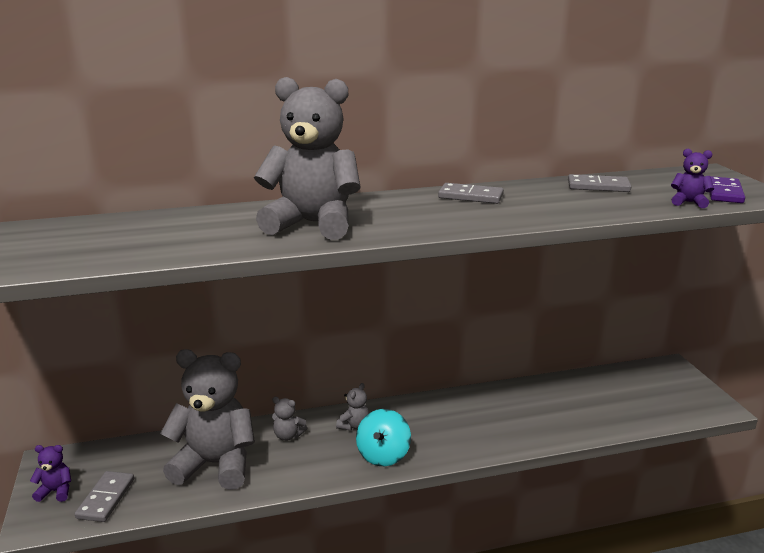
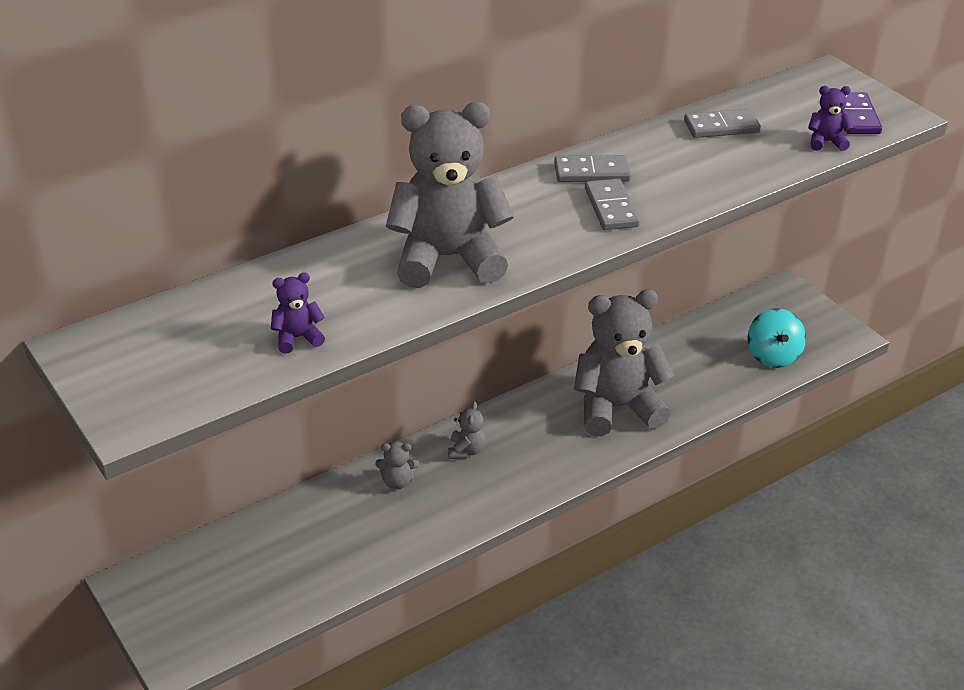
camera: 20 degrees left, 15 degrees up
purple teddy bear [30,445,71,502] -> purple teddy bear moved to [271,273,325,353]
grey domino [75,471,134,522] -> grey domino moved to [585,178,640,230]
grey teddy bear [160,349,255,490] -> grey teddy bear moved to [574,290,675,437]
turquoise spinning top [356,409,411,466] -> turquoise spinning top moved to [747,308,806,368]

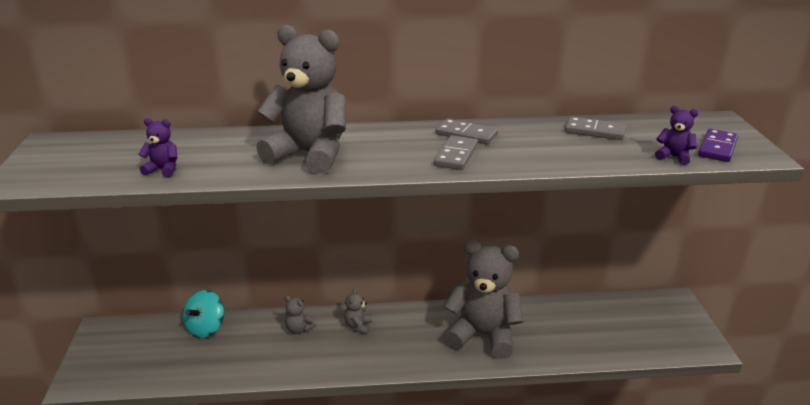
camera: 30 degrees right, 10 degrees down
grey teddy bear [448,401,486,459] -> grey teddy bear turned 150 degrees clockwise [344,288,372,335]
turquoise spinning top [747,308,806,368] -> turquoise spinning top moved to [183,290,224,338]

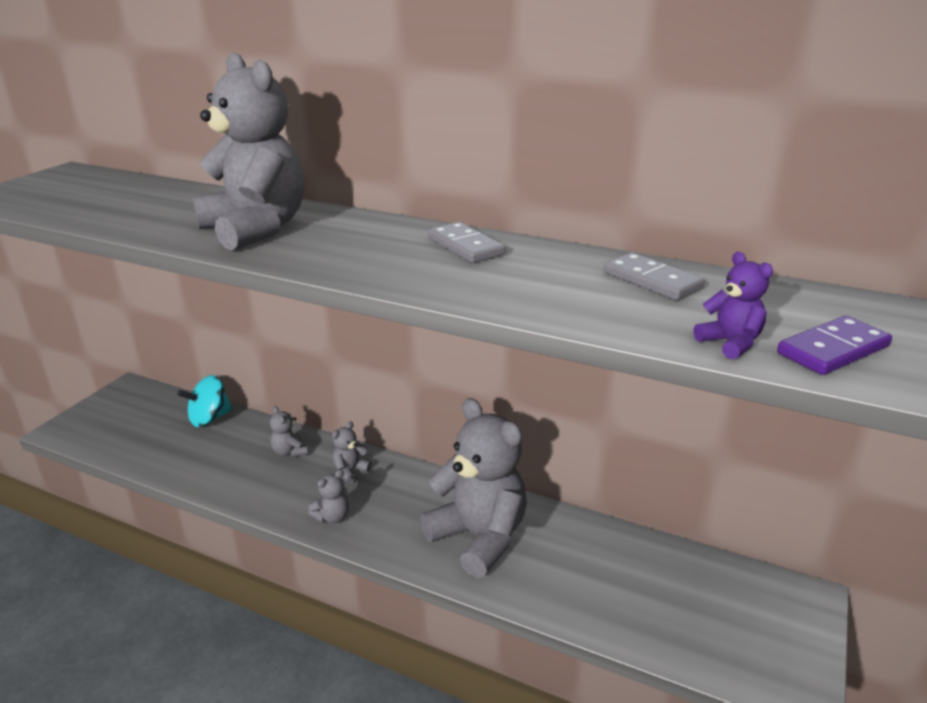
camera: 30 degrees right, 0 degrees up
purple teddy bear [139,118,177,177] -> none
grey domino [434,135,478,170] -> none
none -> grey teddy bear [308,469,349,523]

